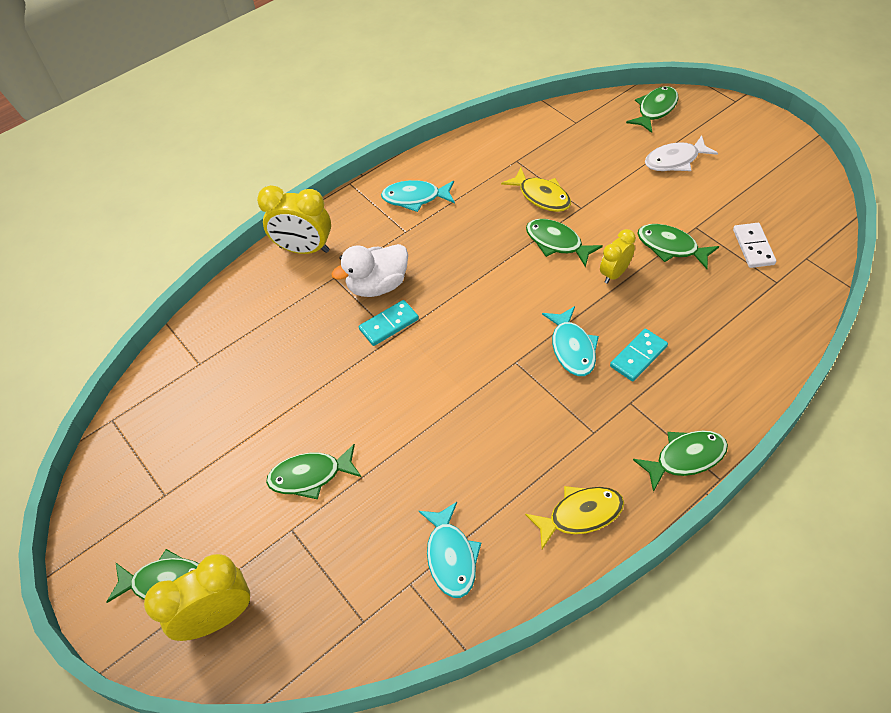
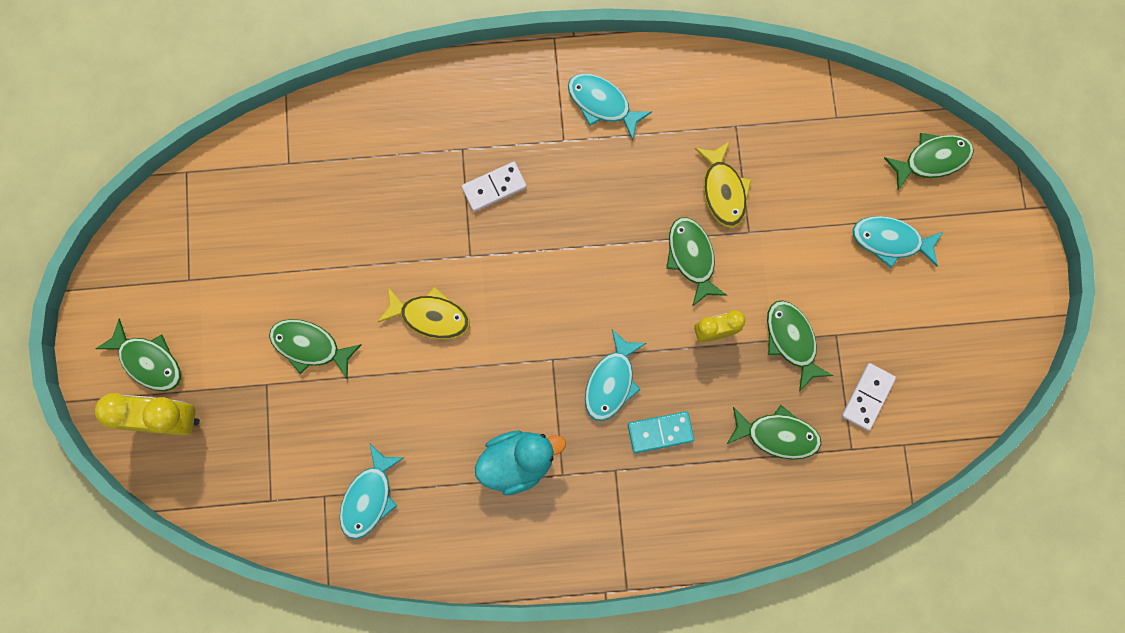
camera: 30 degrees right, 25 degrees up
yellow clock [257,185,331,254] -> none
white duck [331,244,408,297] -> white domino [462,162,527,212]
turquoise domino [359,300,419,346] -> none
yellow fish [525,486,624,549] -> yellow fish moved to [378,286,470,339]
green fish [633,430,728,492] -> green fish moved to [727,405,821,459]
white fish [645,136,718,171] -> turquoise fish [853,216,943,268]
none -> turquoise duck [475,431,566,495]

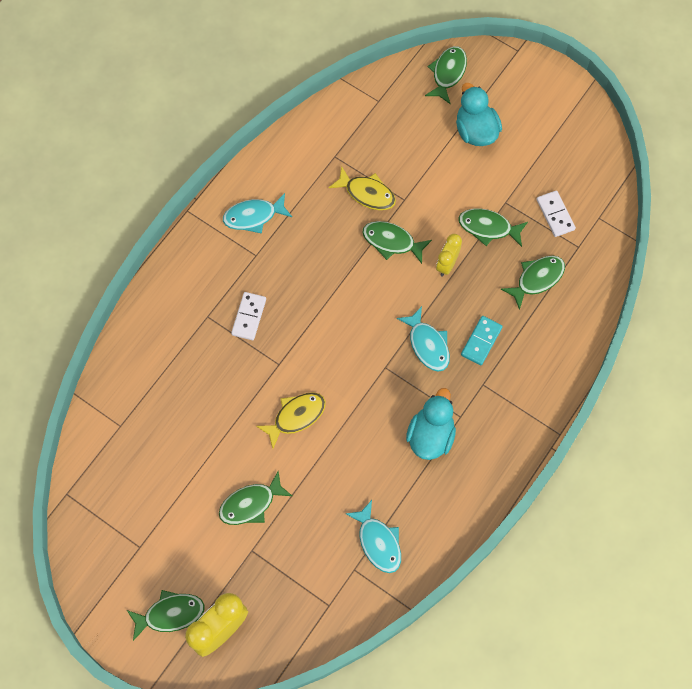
camera: 50 degrees left, 10 degrees down
turquoise fish [853,216,943,268] -> turquoise duck [456,83,502,146]

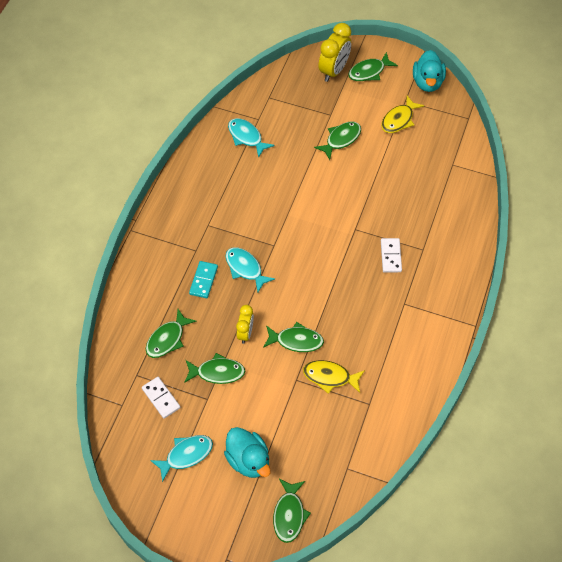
camera: 165 degrees right, 10 degrees down
turquoise fish [223,193,292,234] -> turquoise fish moved to [150,435,213,482]
yellow fish [256,392,326,449] -> yellow fish moved to [381,96,424,133]
turquoise duck [406,388,456,460] -> turquoise duck moved to [413,50,446,92]

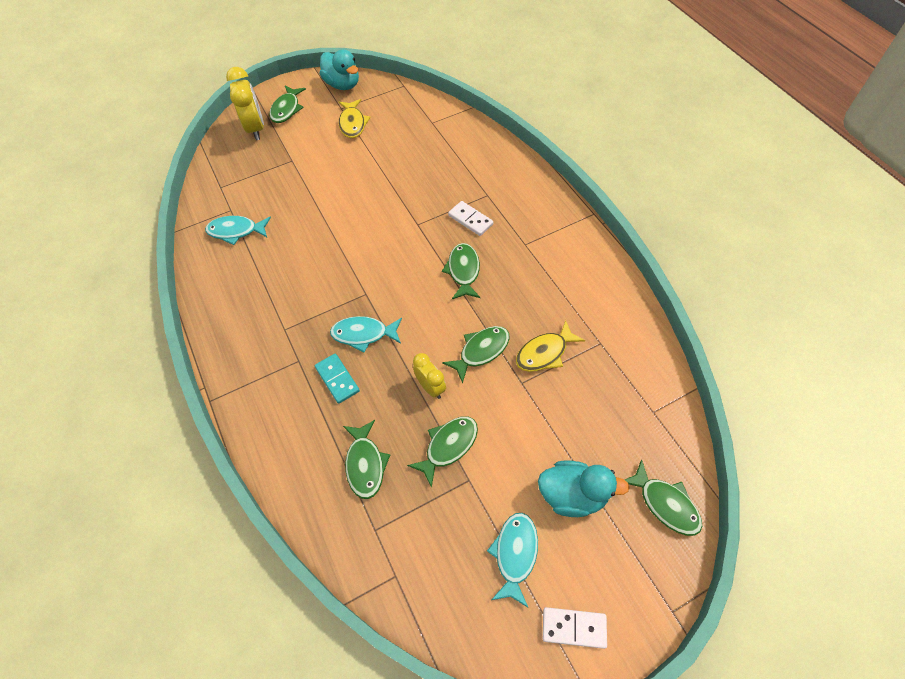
camera: 45 degrees left, 0 degrees up
white domino [142,377,180,419] -> white domino moved to [543,607,607,649]
green fish [314,121,361,160] -> green fish moved to [442,243,480,299]

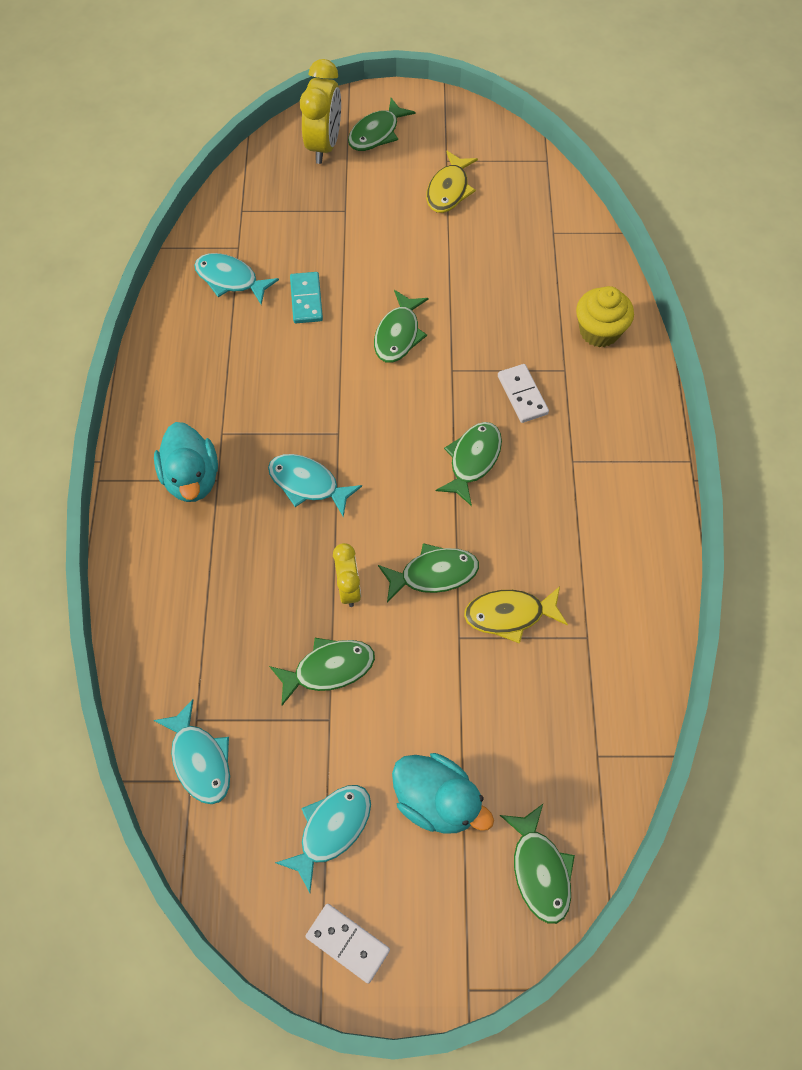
camera: 25 degrees right, 5 degrees up
turquoise domino [315,354,360,404] -> turquoise domino moved to [290,272,323,323]
turquoise duck [320,49,359,90] -> turquoise duck moved to [154,422,218,502]
green fish [343,420,390,499] -> green fish moved to [374,290,428,363]
none -> turquoise fish [153,699,230,804]
none -> yellow cupcake [576,286,634,348]

